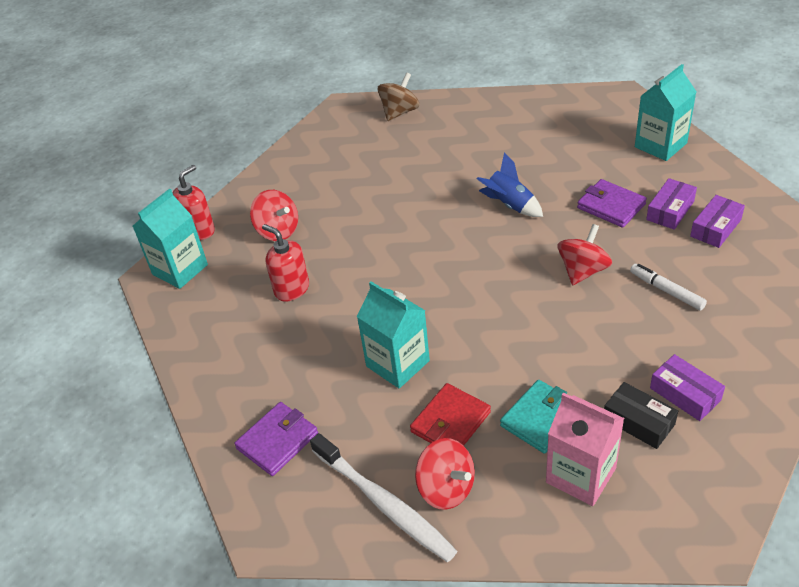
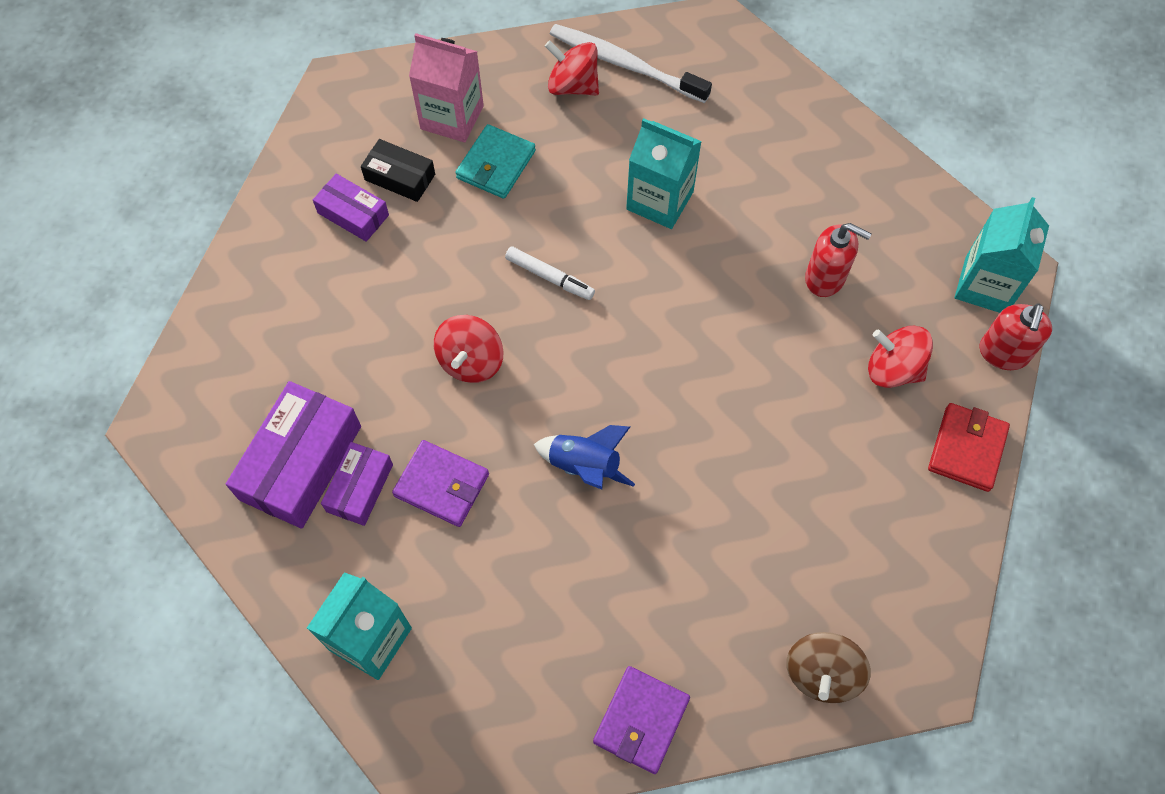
camera: 160 degrees right, 20 degrees up
purple wallet [234,402,318,476] -> purple wallet moved to [593,666,690,774]
red wallet [410,383,491,445] -> red wallet moved to [928,403,1010,492]
white marker [630,264,707,310] -> white marker moved to [505,246,595,300]
purple box [690,195,745,248] -> purple box [226,381,361,529], size x1.75

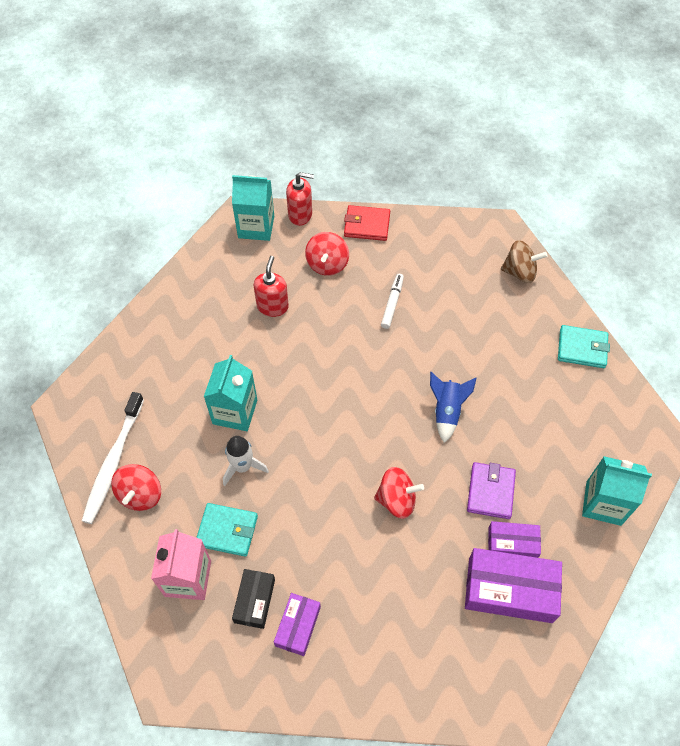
camera: 105 degrees left, 5 degrees down
white marker [505,246,595,300] -> white marker moved to [381,274,404,329]
purple wallet [593,666,690,774] -> turquoise wallet [558,325,610,368]
none -> white rocket [223,436,269,486]

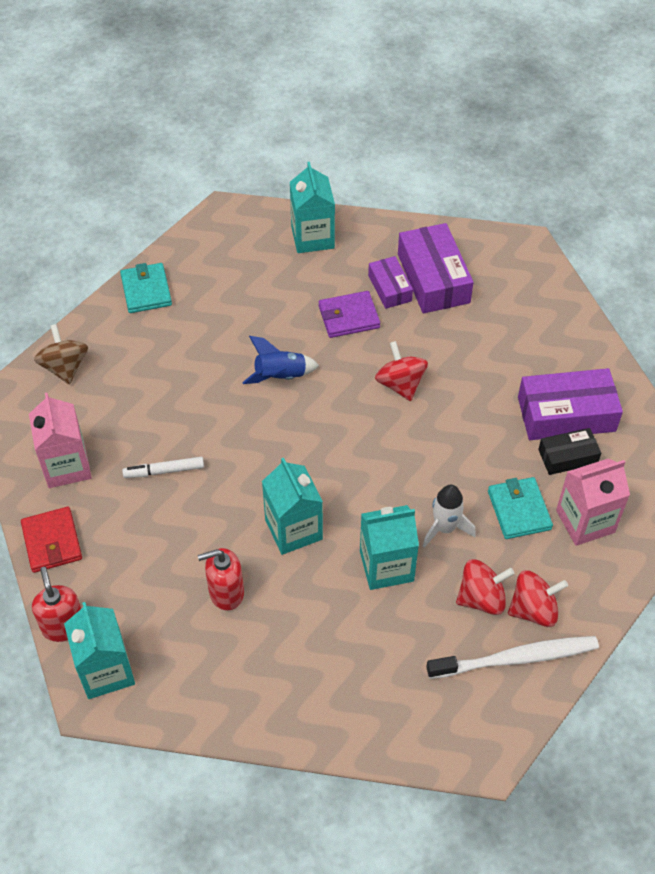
camera: 115 degrees left, 5 degrees down
purple box [274,593,321,656] -> purple box [518,368,623,440], size x1.75
red spinning top [305,232,349,276] -> red spinning top moved to [456,559,514,615]
none -> pink carton [29,393,92,488]
none -> turquoise carton [262,458,323,555]

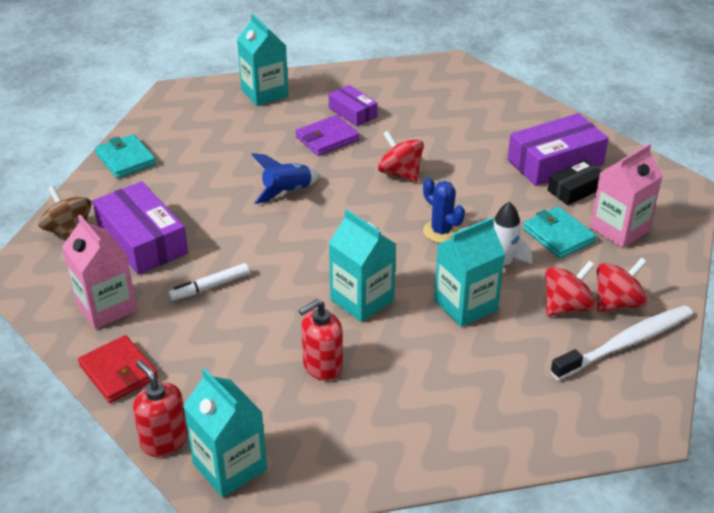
camera: 20 degrees left, 15 degrees down
purple box [398,223,474,313] -> purple box moved to [93,181,188,275]
none -> blue cactus [423,178,465,243]

